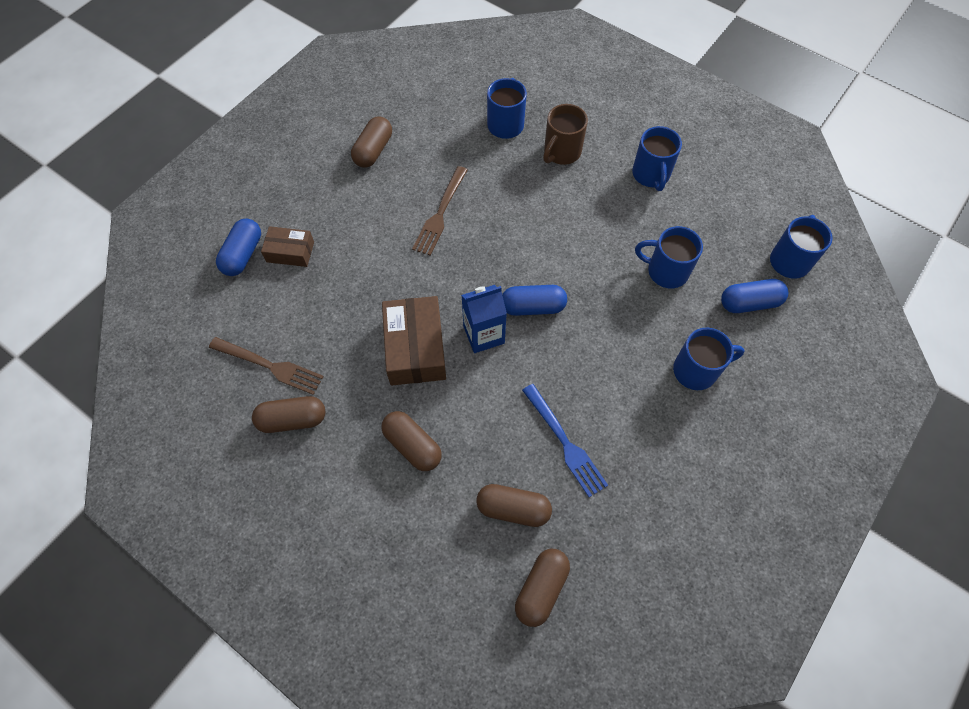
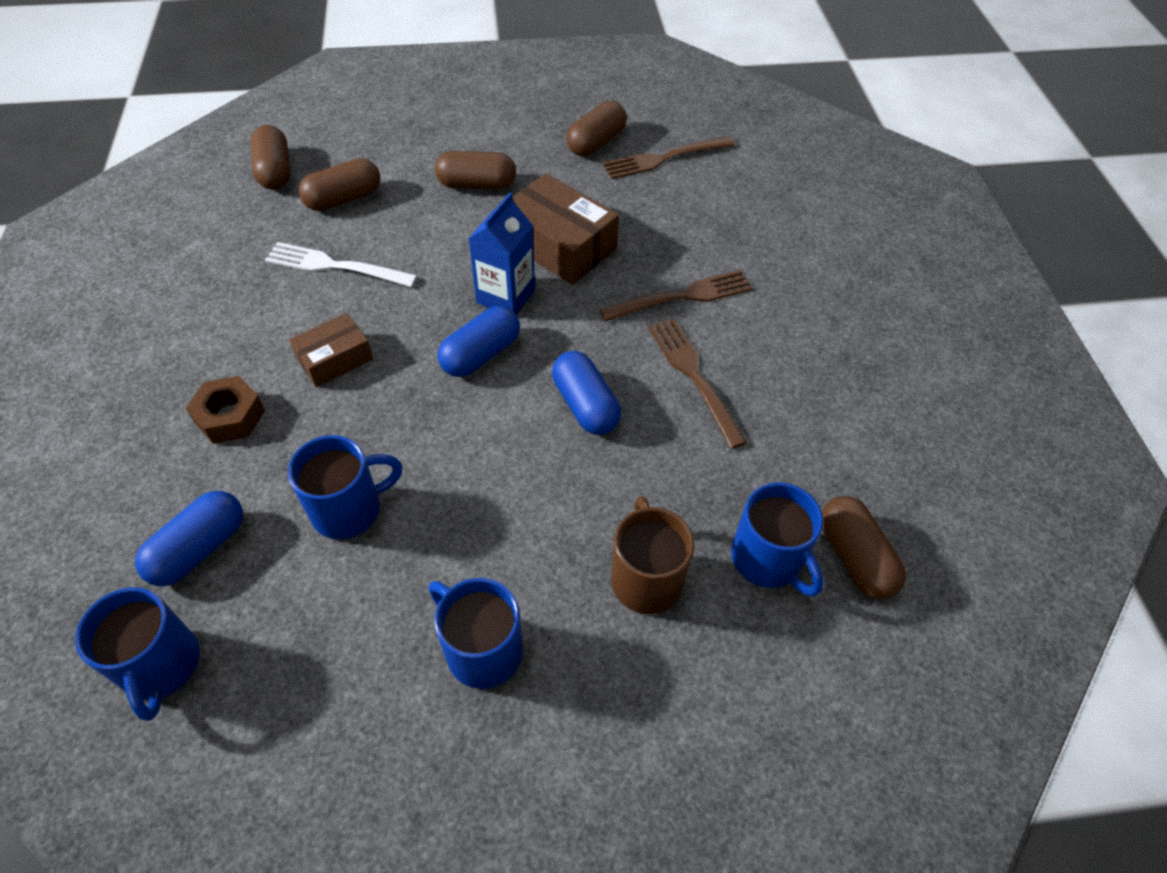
camera: 135 degrees right, 10 degrees down
blue capsule [216,218,261,276] -> blue capsule moved to [552,351,621,435]
brown box [261,226,314,267] -> brown box moved to [289,313,373,387]
brown capsule [351,116,392,168] -> brown capsule moved to [822,496,906,599]
blue fork [522,384,608,497] -> white fork [265,242,417,287]
blue mug [673,328,745,390] -> brown nut [186,376,265,444]
none -> brown fork [599,270,753,321]

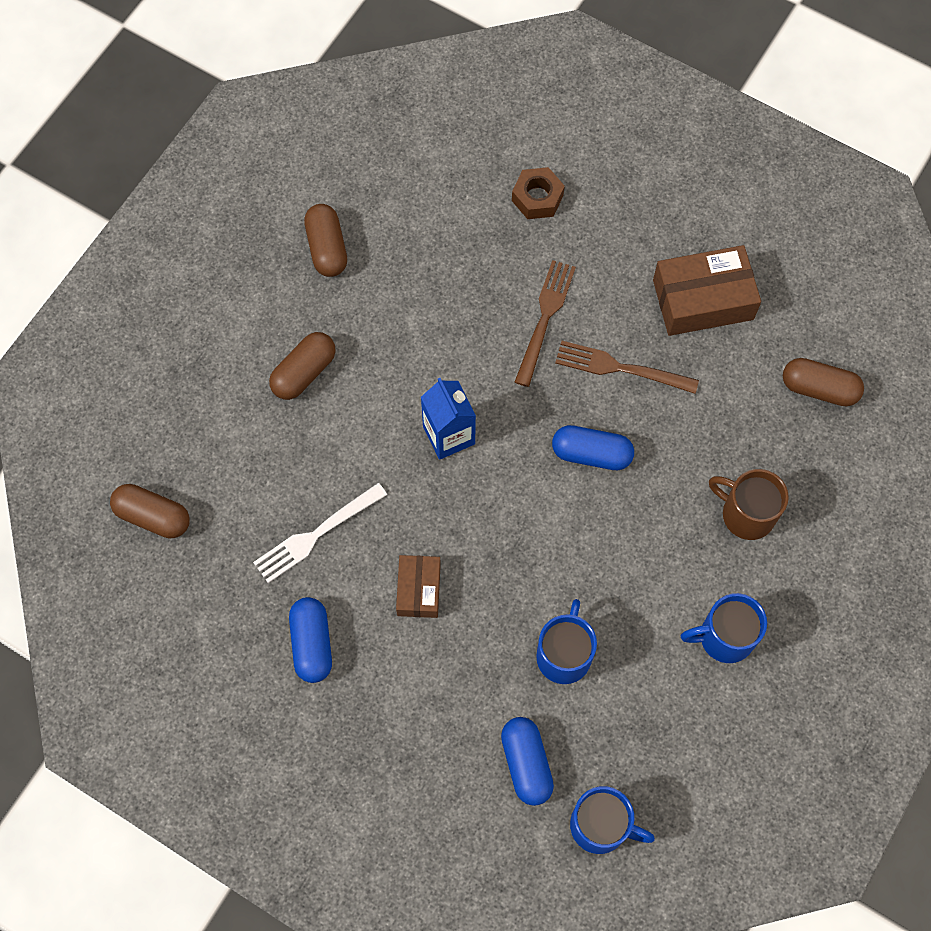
camera: 50 degrees left, 15 degrees up
brown nut [186,376,265,444] -> brown nut moved to [512,167,565,219]
brown capsule [299,158,380,211] -> none
blue capsule [437,306,520,377] -> blue capsule moved to [289,597,332,683]
brown box [513,173,619,285] -> brown box moved to [653,245,761,336]
brown fork [603,137,735,179] -> none
blue mug [731,482,824,597] -> none

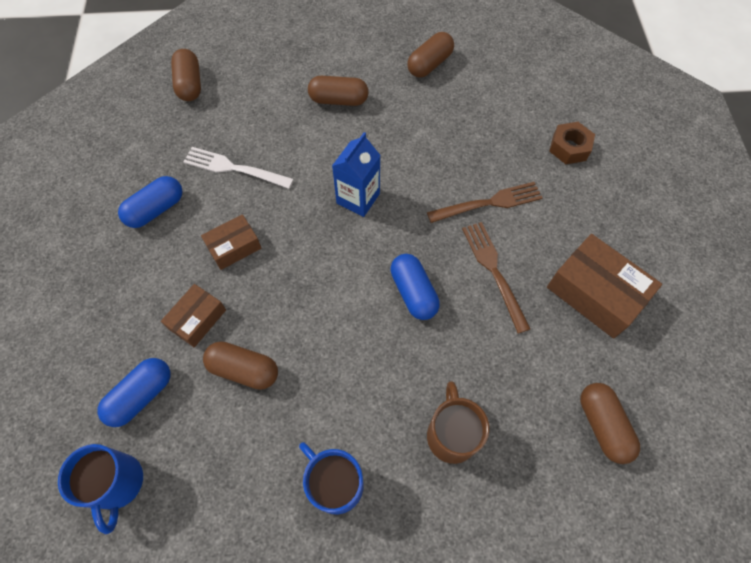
camera: 55 degrees right, 5 degrees down
blue mug [536,599,597,684] -> brown capsule [203,341,278,390]
none -> brown box [161,284,226,347]

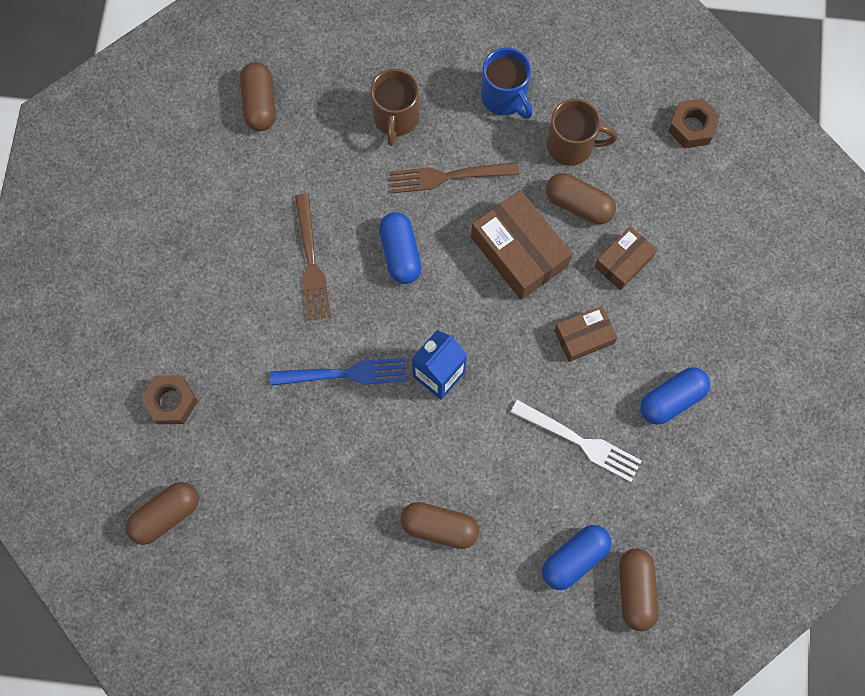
camera: 170 degrees left, 10 degrees up
blue mug [58,444,143,535] -> brown nut [668,98,720,148]
blue capsule [97,358,170,427] -> blue capsule moved to [542,525,611,590]
brown capsule [407,32,454,78] -> brown capsule moved to [126,482,199,545]
brown fork [427,182,542,223] -> brown fork moved to [389,162,519,194]
brown box [547,234,662,339] -> brown box moved to [471,190,573,300]
none -> blue fork [270,358,407,386]
none -> brown mug [547,99,618,166]

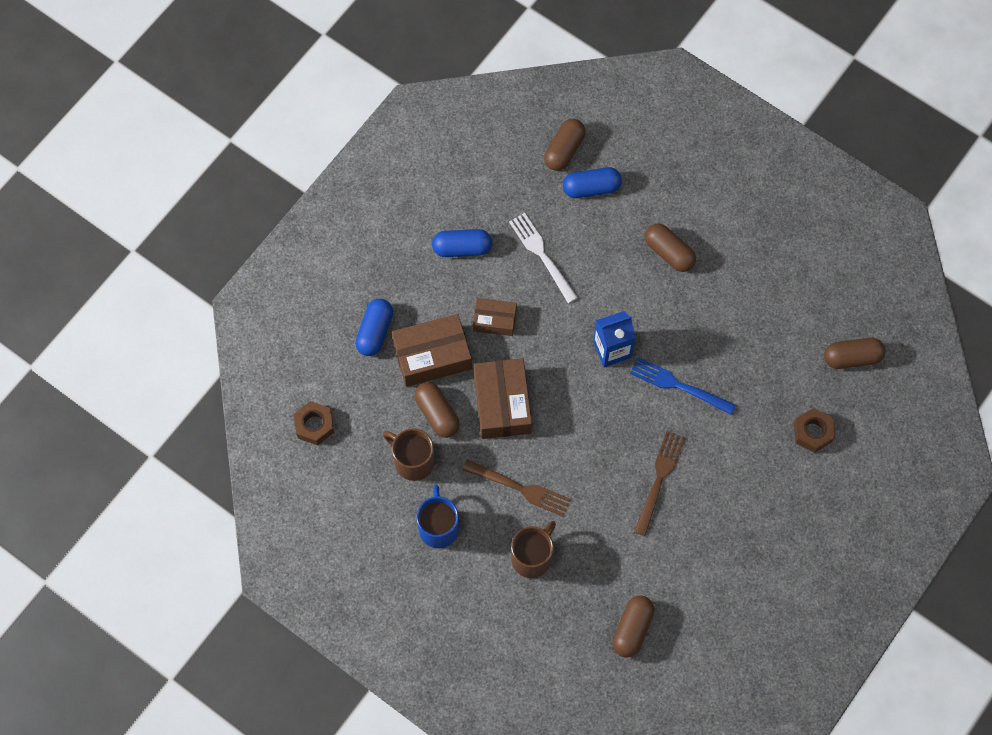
camera: 150 degrees left, 5 degrees down
blue capsule [379,212,421,284] -> blue capsule moved to [355,299,393,356]
brown box [595,226,657,290] -> brown box [392,314,472,387], size x1.69

